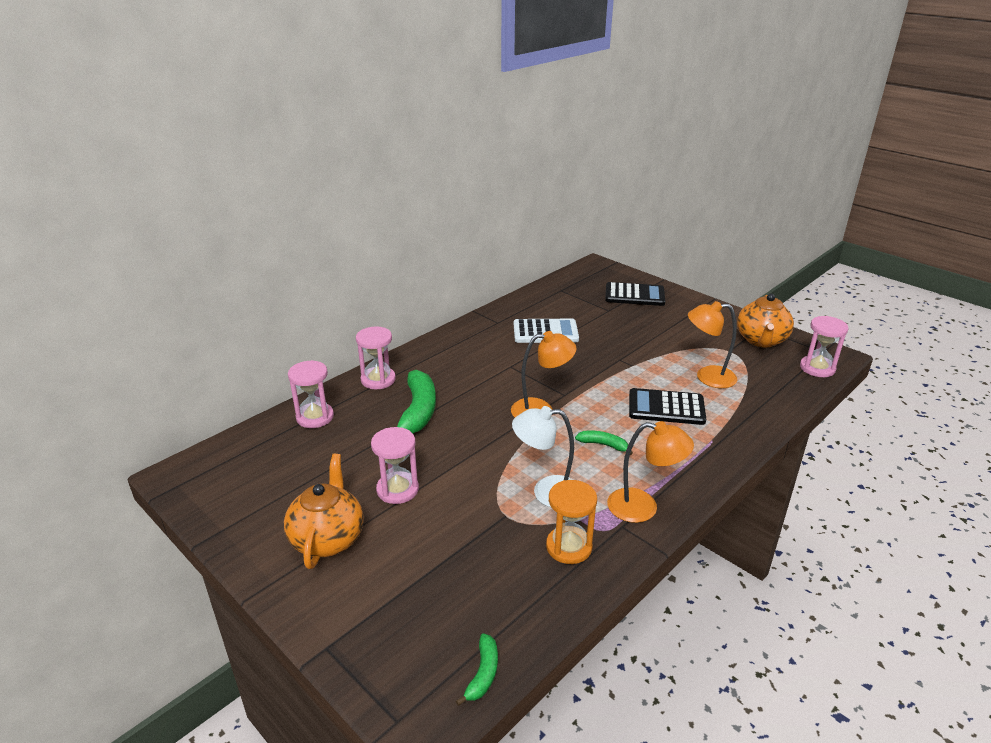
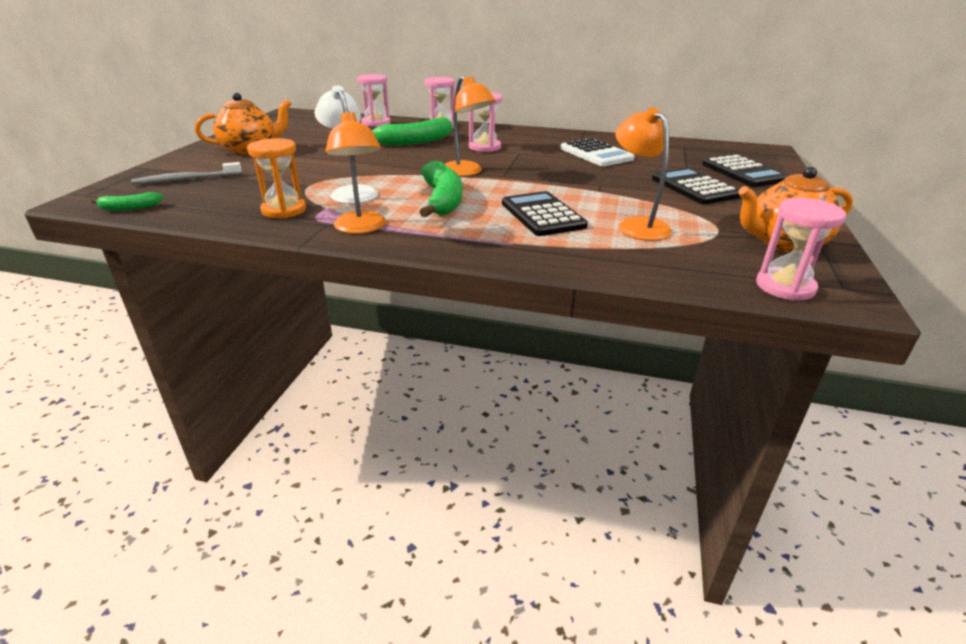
camera: 60 degrees right, 0 degrees up
pink hourglass [371,427,419,504] -> pink hourglass moved to [469,93,502,152]
green banana [575,430,633,455] -> green banana [420,161,462,217], size x1.98
none -> grey toothbrush [131,162,242,185]
none -> black calculator [652,168,741,204]

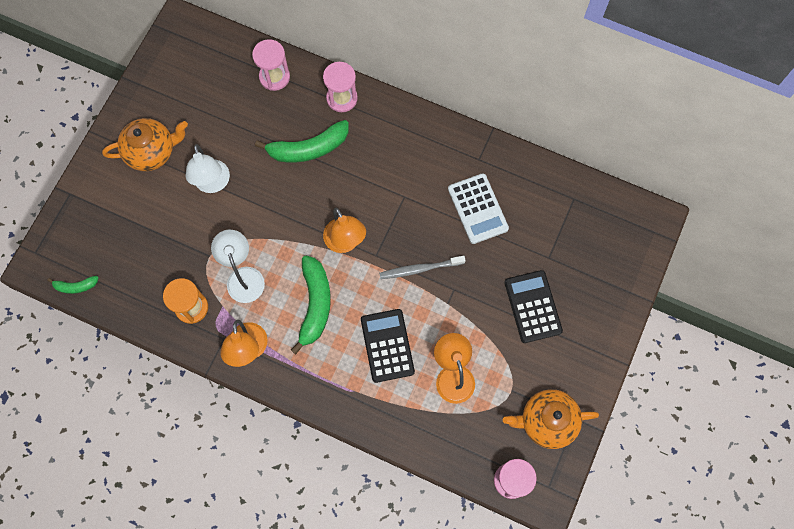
camera: 10 degrees right, 40 degrees up
grey toothbrush [131,162,242,185] -> grey toothbrush moved to [379,256,466,279]
pink hourglass [469,93,502,152] -> none
black calculator [702,155,788,187] -> none
none -> white lamp [185,144,230,193]

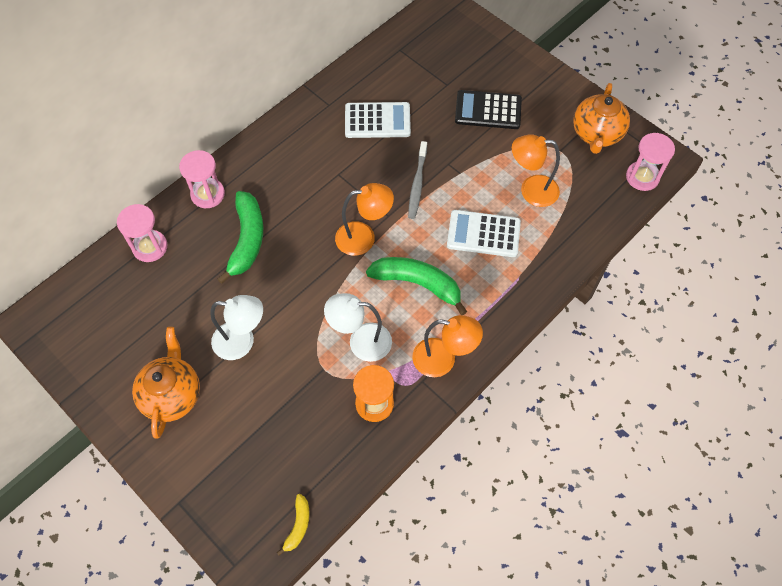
camera: 70 degrees left, 10 degrees down
green banana [47,276,99,294] -> yellow banana [276,494,310,556]
black calculator [361,309,415,383] -> white calculator [447,210,521,257]

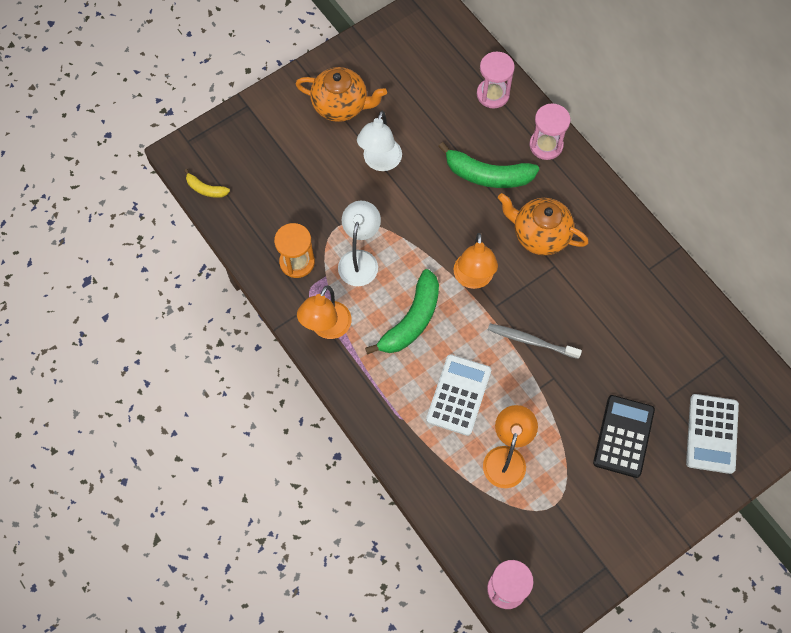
camera: 100 degrees right, 5 degrees up
white calculator [345,102,411,138] -> white calculator moved to [686,394,739,474]
orange teapot [573,83,630,154] -> orange teapot moved to [498,193,589,255]

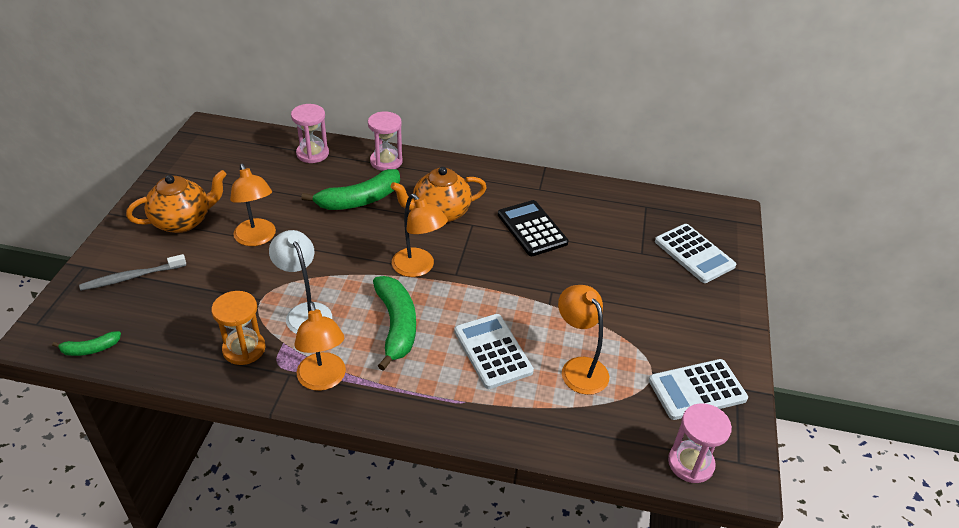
camera: 45 degrees left, 25 degrees down
yellow banana [184,169,230,198] -> green banana [52,331,121,356]
white lamp [357,111,402,171] -> orange lamp [230,164,276,246]
grey toothbrush [488,324,582,359] -> grey toothbrush moved to [79,254,186,291]
black calculator [593,395,655,478] -> black calculator moved to [498,200,569,256]
none -> white calculator [649,359,748,420]

